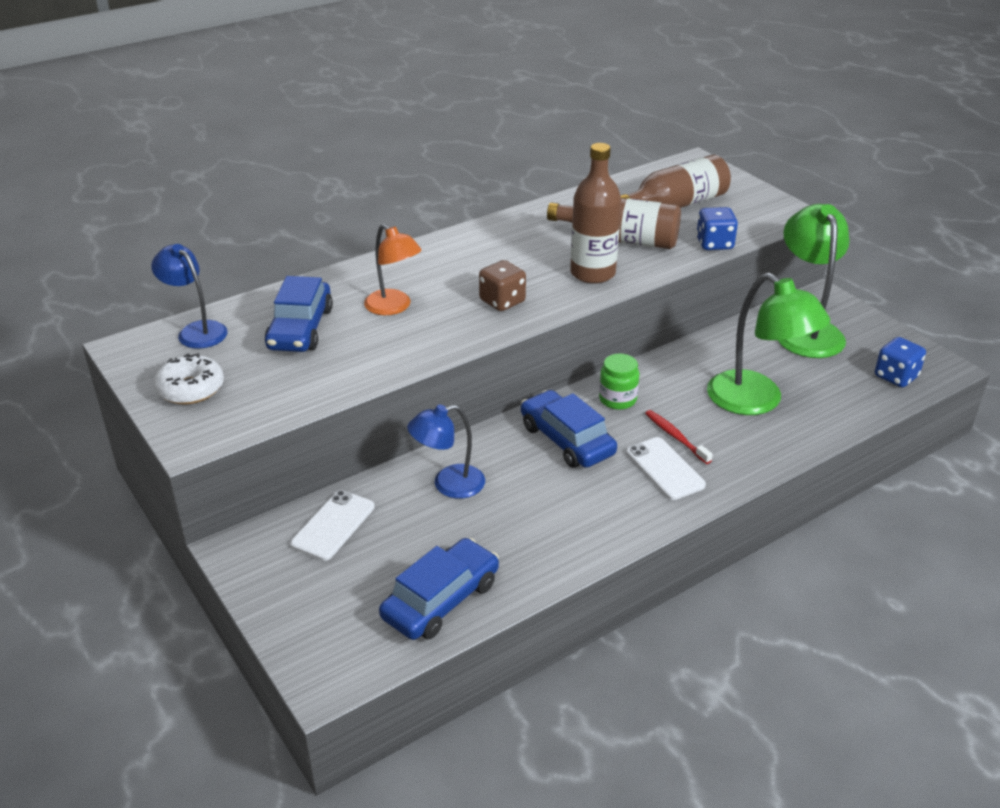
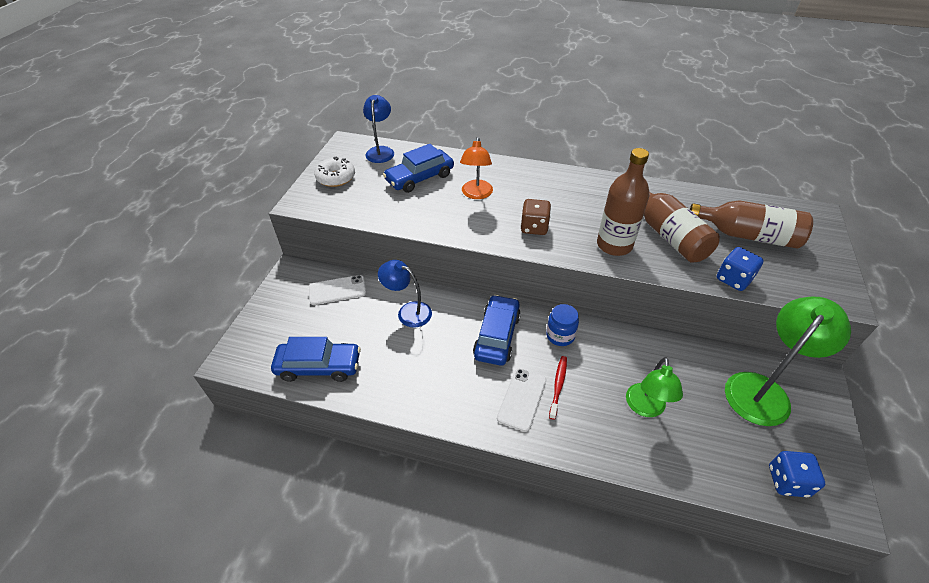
camera: 50 degrees right, 10 degrees up
green jar [599,354,639,410] -> blue jar [546,304,579,346]
green lamp [707,273,830,415] -> green lamp [626,357,683,417], size x0.63

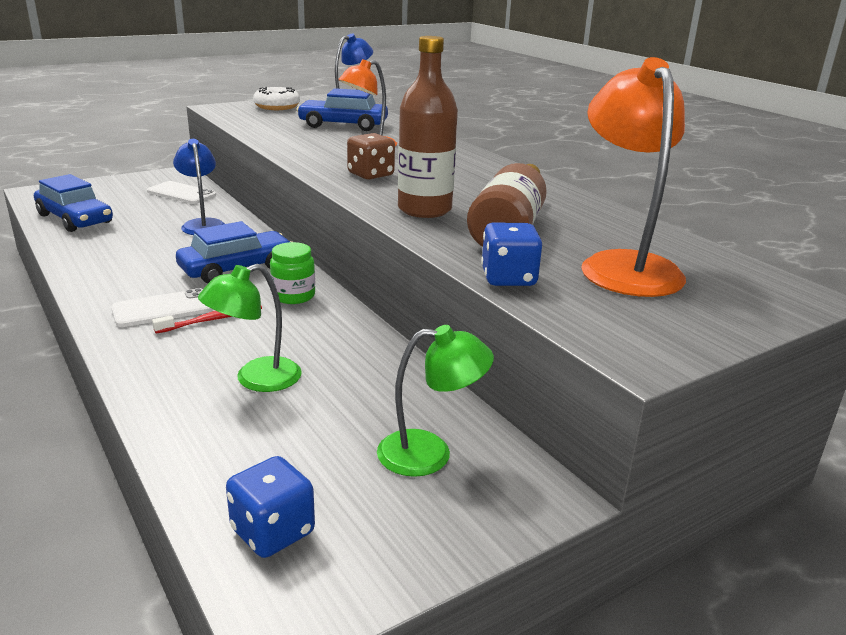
camera: 40 degrees right, 20 degrees down
blue jar [546,304,579,346] -> green jar [270,242,315,304]
brown bottle [690,200,813,249] -> orange lamp [581,57,686,297]
green lamp [725,297,851,426] -> green lamp [377,325,494,477], size x0.63

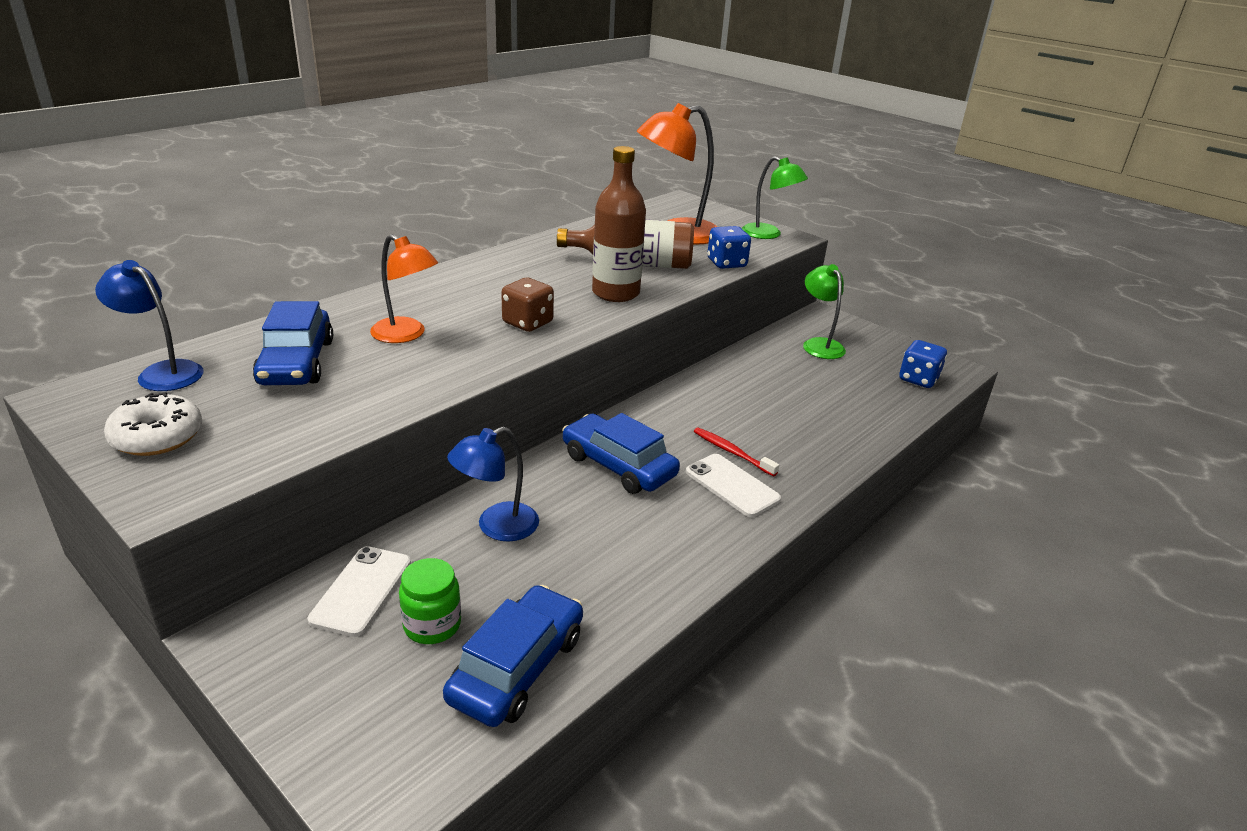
camera: 105 degrees left, 5 degrees up
green lamp [198,264,302,392] -> green lamp moved to [742,156,808,239]
green jar [270,242,315,304] -> green jar moved to [399,558,461,644]

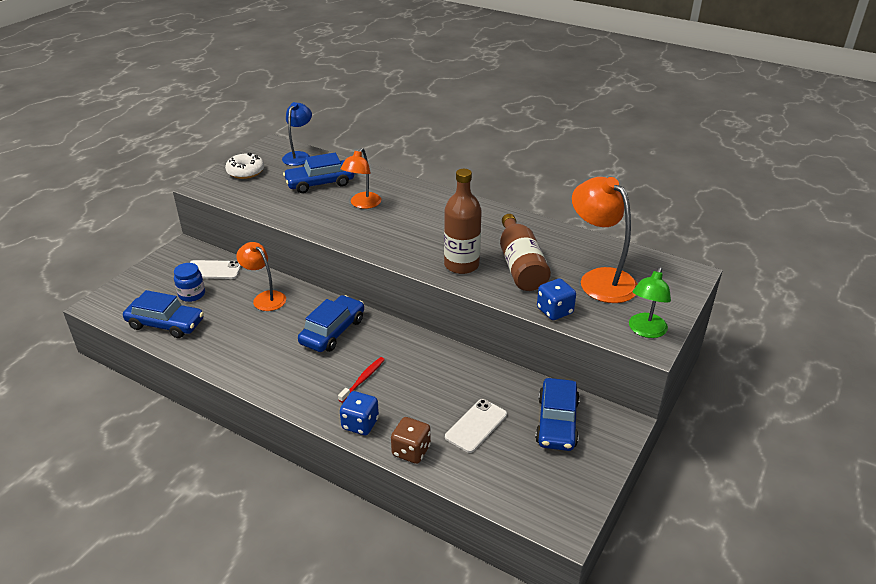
camera: 80 degrees right, 5 degrees up
green jar [399,558,461,644] -> blue jar [174,263,205,302]
blue lamp [447,427,539,542] -> orange lamp [236,242,286,311]
brown dice [501,278,554,332] -> brown dice moved to [391,417,431,464]
white phone [686,454,781,517] -> white phone moved to [445,399,507,453]
green lamp [803,264,846,359] -> blue car [535,378,580,451]
blue dice [899,340,947,388] -> blue dice moved to [340,391,379,435]

